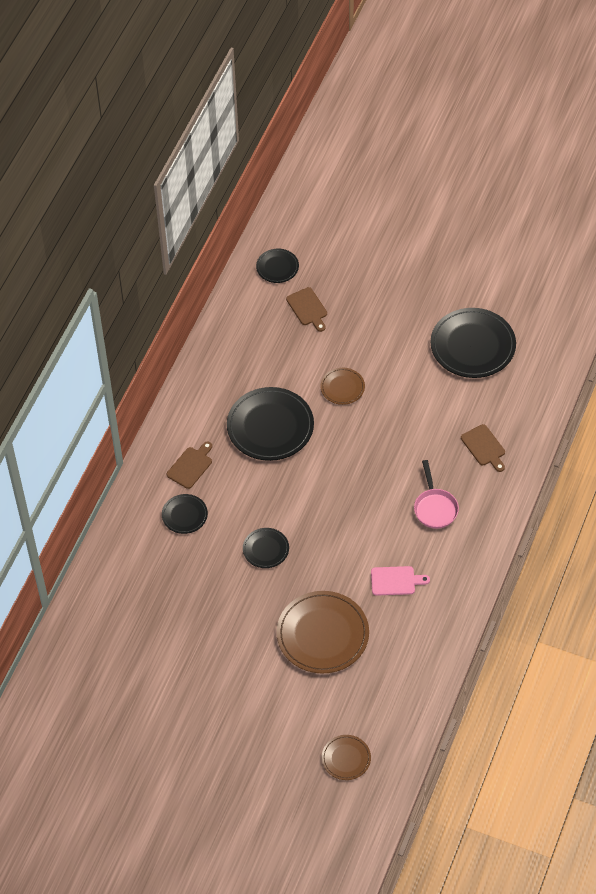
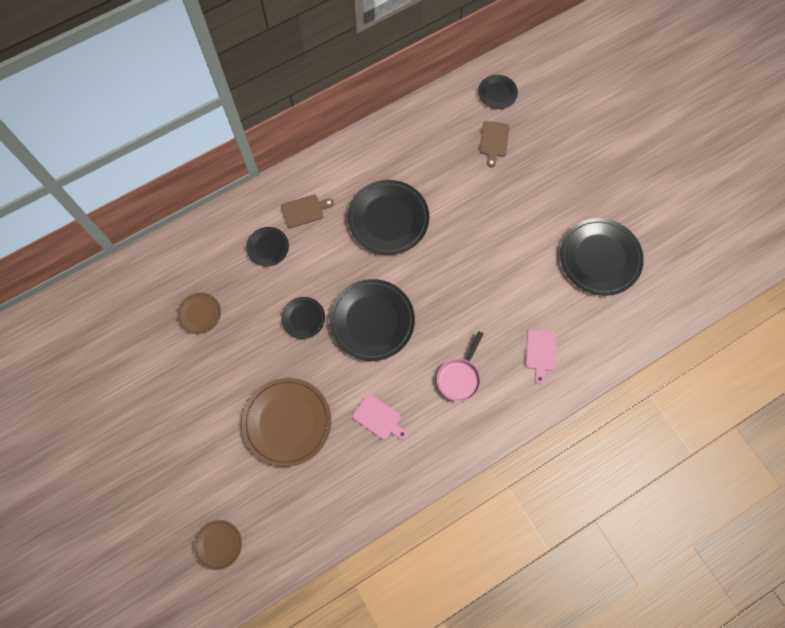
camera: 35 degrees right, 15 degrees up
brown plate [320,368,365,405] -> brown plate moved to [177,292,221,334]
brown cutting board [461,424,505,472] -> pink cutting board [526,329,557,384]
none -> black plate [329,279,415,361]

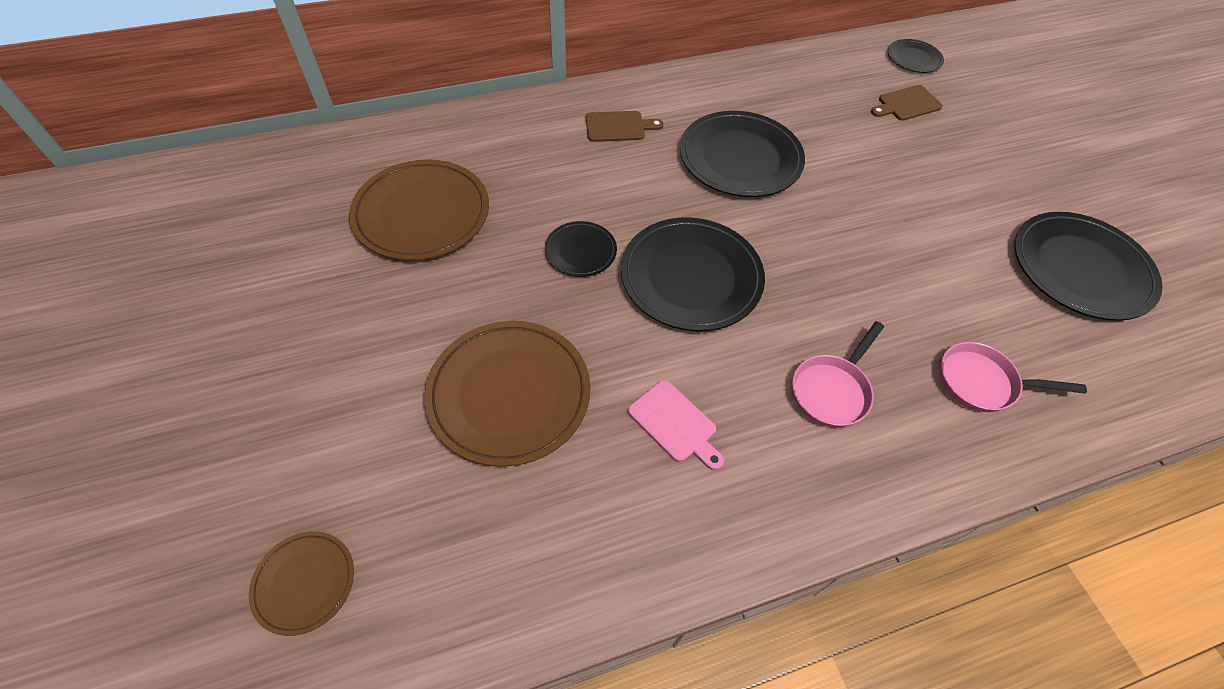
camera: 10 degrees right, 15 degrees down
brown plate [177,292,221,334] -> brown plate [349,159,489,260], size x1.94
black plate [246,227,289,266] -> none
brown cutting board [479,121,509,167] -> brown cutting board turned 45 degrees clockwise [871,85,943,121]
pink cutting board [526,329,557,384] -> pink pan [940,342,1087,412]

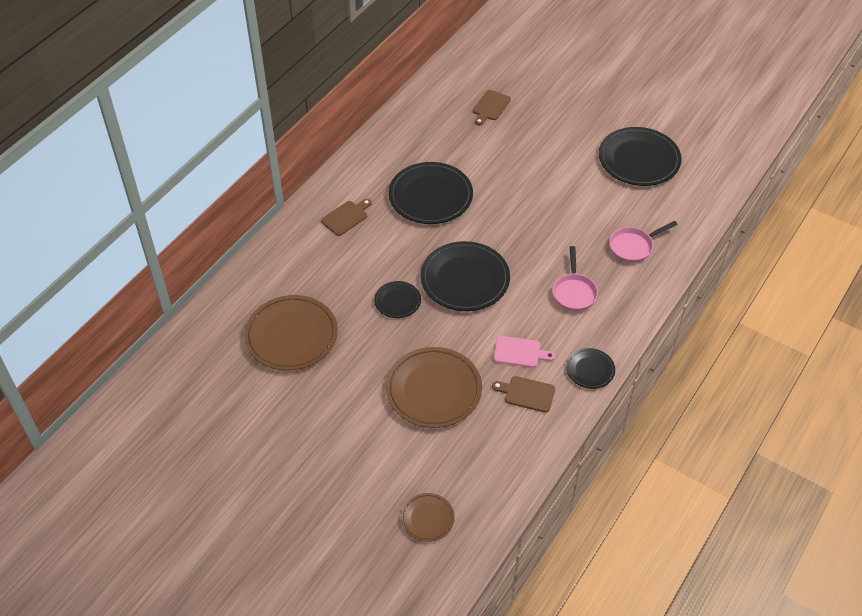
camera: 35 degrees left, 5 degrees down
black plate [887,39,944,73] -> black plate moved to [566,348,615,389]
none -> brown cutting board [492,376,555,413]

